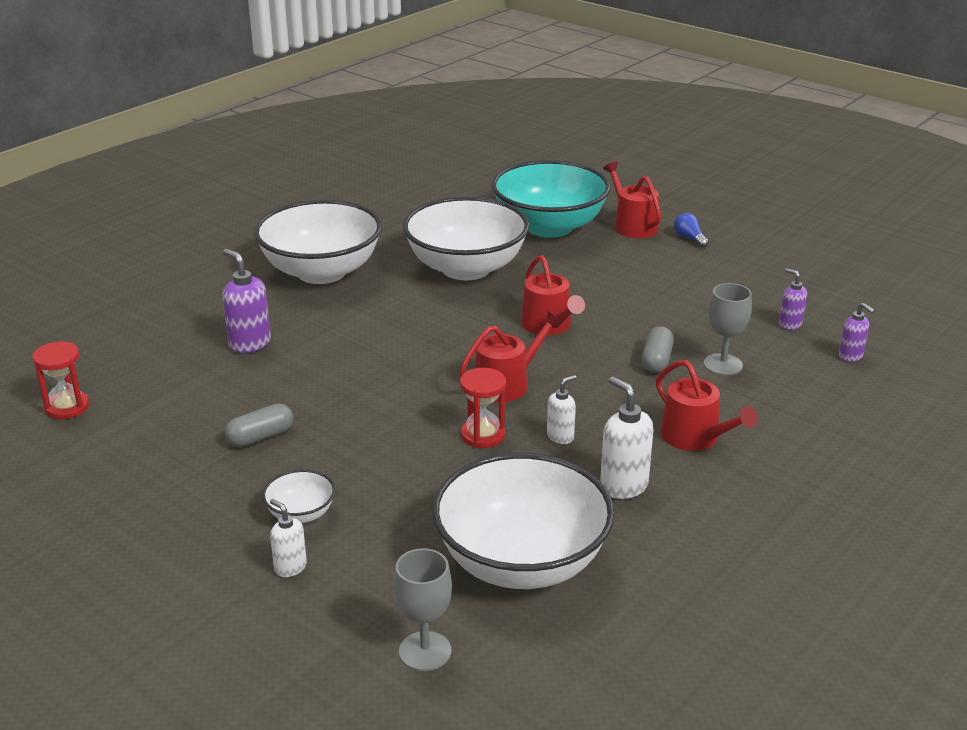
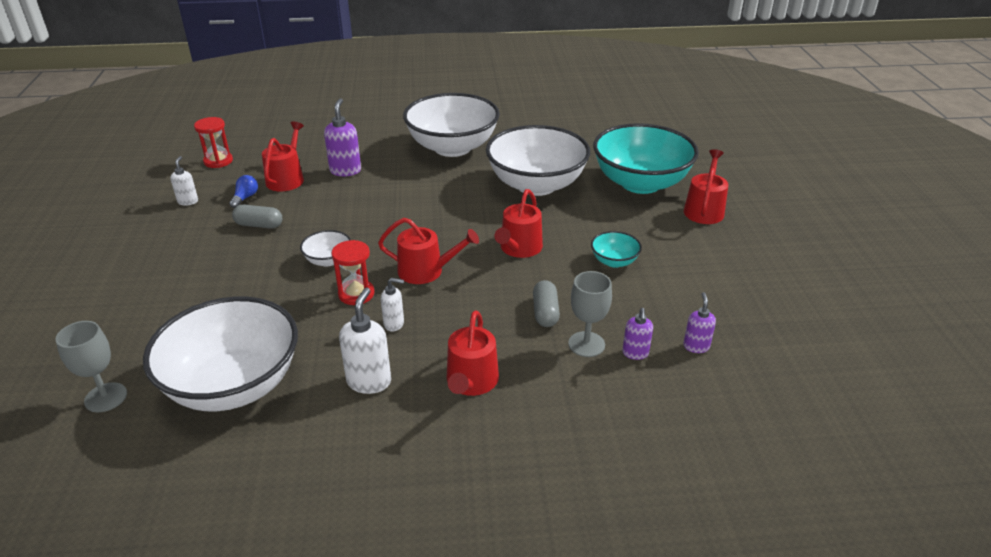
camera: 45 degrees right, 5 degrees up
white bowl [262,470,335,523] -> white bowl moved to [300,230,351,267]
white soap dispenser [270,499,307,577] -> white soap dispenser moved to [170,156,198,206]
grey capsule [642,326,674,373] -> grey capsule turned 60 degrees counterclockwise [533,280,560,327]
blue light bulb [674,213,709,248] -> blue light bulb moved to [229,175,258,208]
purple soap dispenser [839,303,875,362] -> purple soap dispenser moved to [622,308,653,360]
none -> red watering can [262,122,304,192]
none -> turquoise bowl [591,231,642,268]

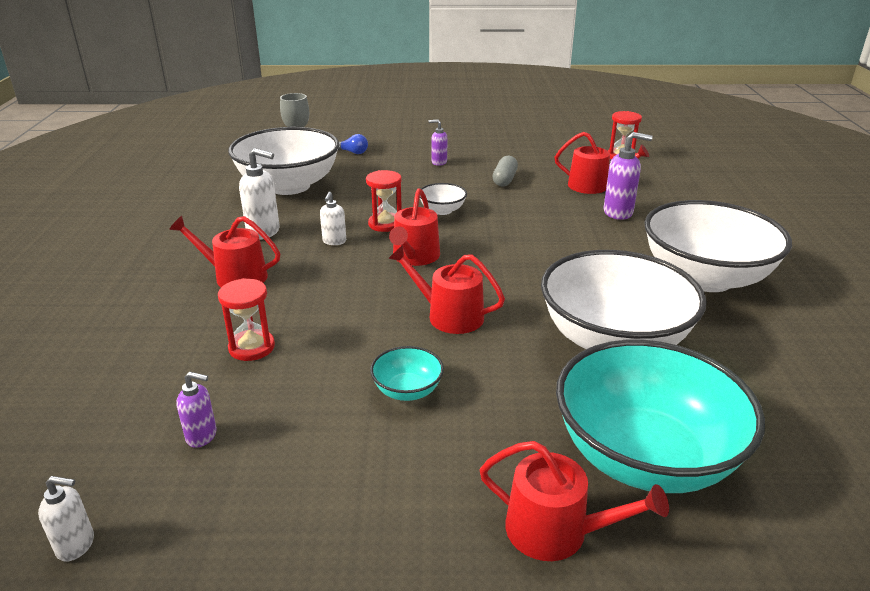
camera: 95 degrees right, 5 degrees down
white soap dispenser [170,156,198,206] -> white soap dispenser moved to [38,476,94,562]
blue light bulb [229,175,258,208] -> blue light bulb moved to [338,134,368,154]
grey capsule [533,280,560,327] -> none
grey goblet [568,271,612,357] -> red hourglass [218,278,275,361]
purple soap dispenser [622,308,653,360] -> purple soap dispenser moved to [428,119,447,166]

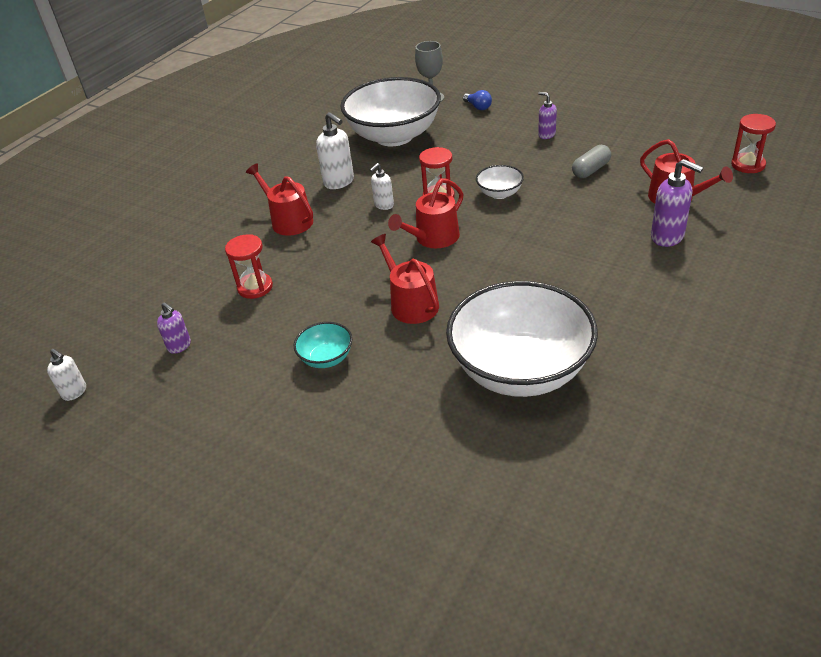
camera: 35 degrees right, 10 degrees up
red watering can [480,441,669,561] -> none
turquoise bowl [556,340,765,493] -> none
white bowl [644,200,792,292] -> none

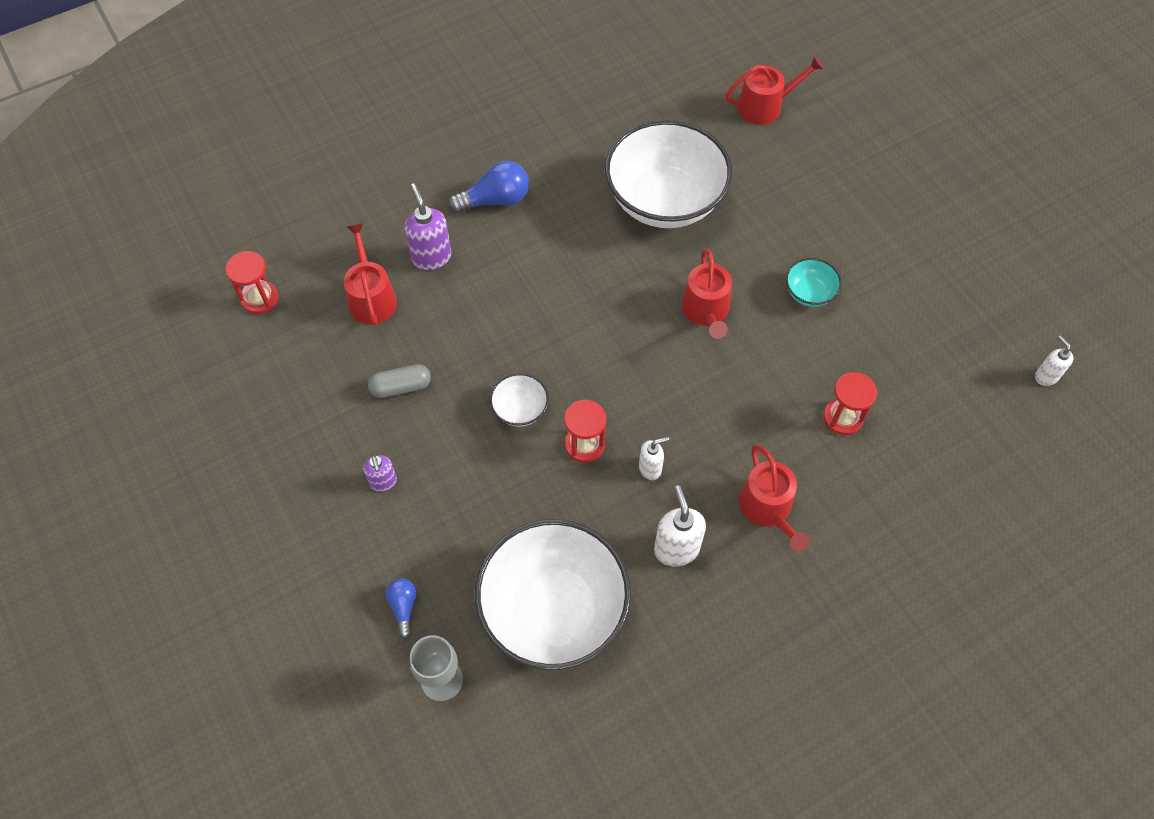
camera: 155 degrees left, 20 degrees up
purple soap dispenser [157,302,191,354] -> none
red watering can [388,178,464,248] -> red watering can moved to [725,56,824,125]
none -> blue light bulb [449,161,529,213]

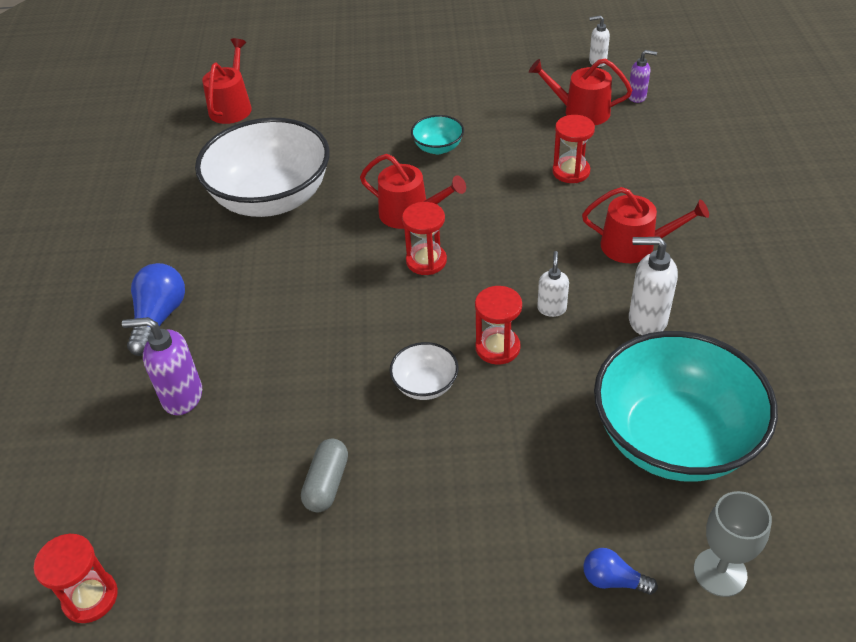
camera: 60 degrees left, 15 degrees down
red watering can [344,223,397,326] -> red watering can moved to [529,59,632,125]
purple soap dispenser [363,455,397,491] -> purple soap dispenser moved to [629,50,657,103]
white bowl [475,519,631,670] -> turquoise bowl [594,331,778,482]
none -> red hourglass [402,202,447,275]

